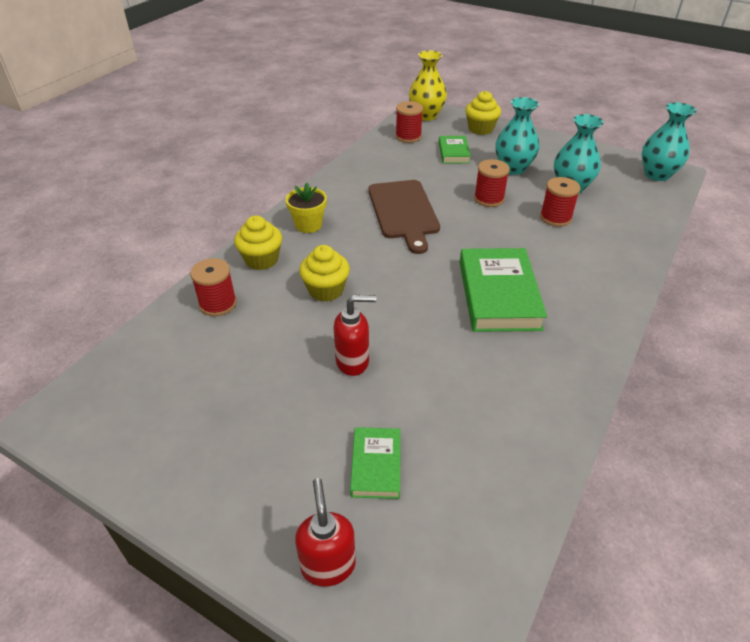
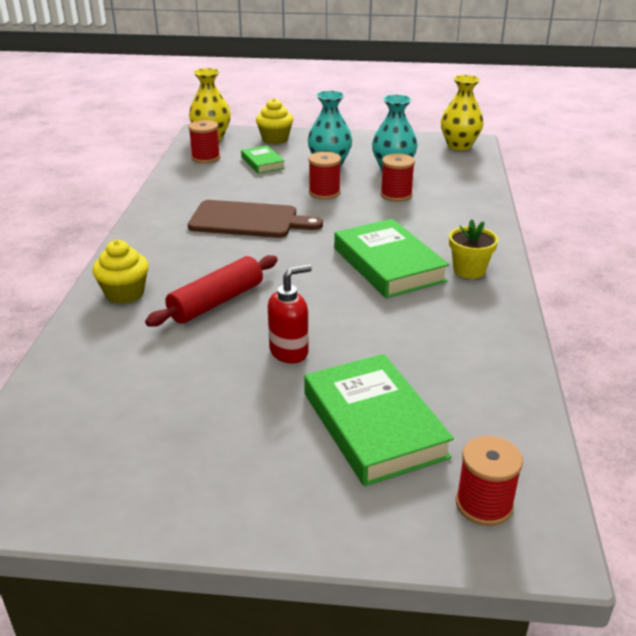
camera: 25 degrees left, 10 degrees down
red spool [190,258,237,316] -> red spool moved to [456,436,523,526]
yellow flower pot [285,183,327,233] -> yellow flower pot moved to [449,219,498,279]
red soap dispenser [295,478,356,587] -> none
yellow cupcake [299,245,350,302] -> red rolling pin [145,255,278,327]
green book [350,427,401,499] -> green book [304,354,454,486], size x1.86
brown cutting board [368,180,440,254] -> brown cutting board turned 45 degrees counterclockwise [188,200,323,238]
turquoise vase [642,102,697,181] -> yellow vase [441,75,484,151]

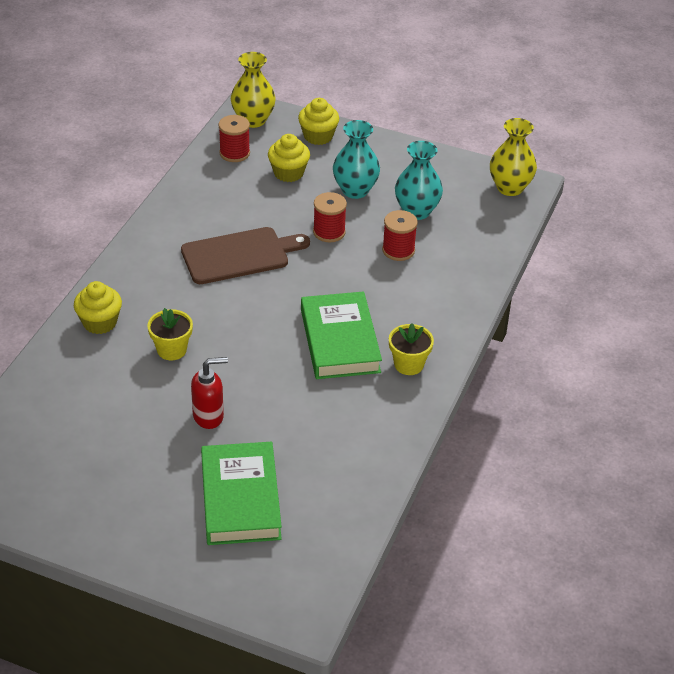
camera: 15 degrees right, 10 degrees up
red rolling pin [145,255,278,327] -> yellow flower pot [148,308,193,360]
brown cutting board [188,200,323,238] -> brown cutting board turned 45 degrees counterclockwise [181,227,310,284]
green book [241,145,285,174] -> yellow cupcake [268,134,310,182]
red spool [456,436,523,526] -> none

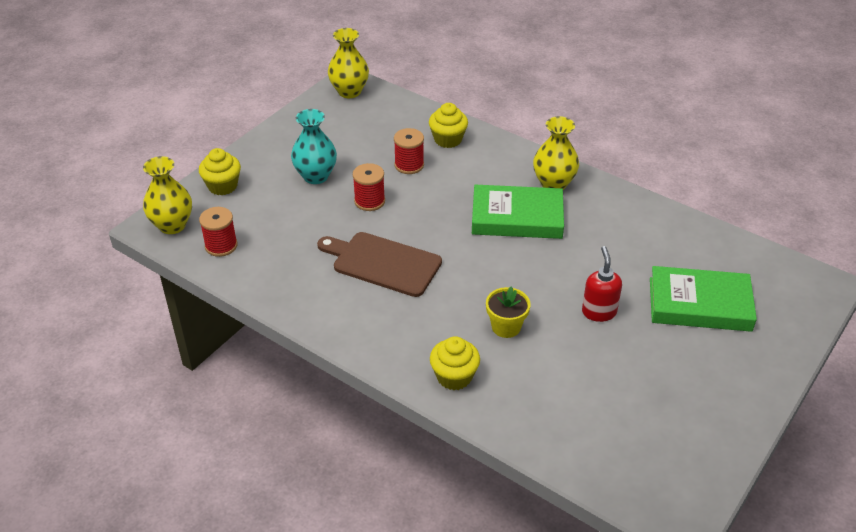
camera: 75 degrees left, 0 degrees up
brown cutting board [181,227,310,284] -> brown cutting board turned 60 degrees counterclockwise [317,232,442,297]
yellow cupcake [268,134,310,182] -> yellow cupcake moved to [429,103,468,148]
yellow flower pot [389,323,434,375] -> yellow vase [533,116,579,190]
turquoise vase [395,141,443,220] -> none

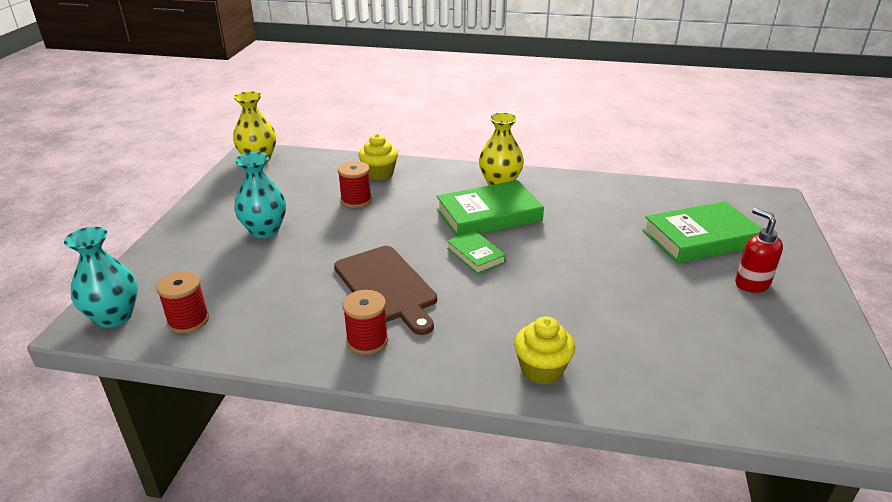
camera: 25 degrees left, 10 degrees down
yellow vase [143,156,192,234] -> turquoise vase [64,227,138,328]
yellow cupcake [199,148,241,196] -> none
brown cutting board [317,232,442,297] -> brown cutting board turned 120 degrees counterclockwise [334,246,437,335]
red spool [353,163,385,211] -> red spool moved to [343,290,388,355]
yellow flower pot [486,286,530,338] -> none
red soap dispenser [582,246,622,322] -> red soap dispenser moved to [735,208,783,293]
none -> green book [447,231,506,274]

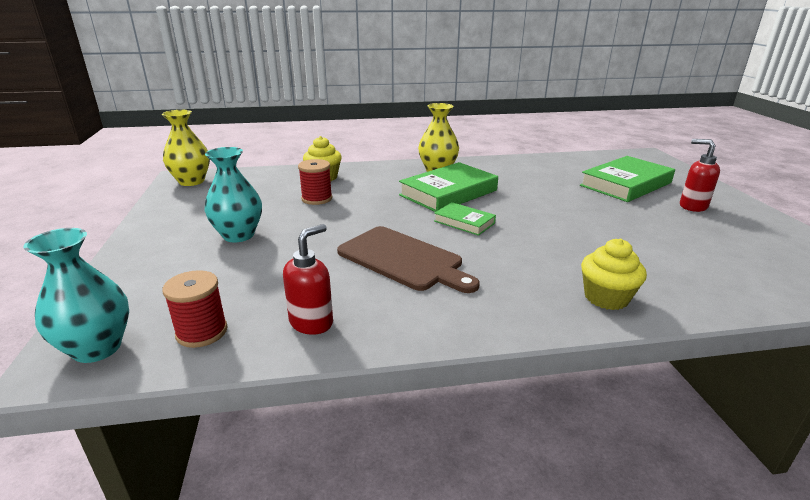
camera: 20 degrees left, 5 degrees down
red spool [343,290,388,355] -> none
none -> red soap dispenser [283,224,333,335]

